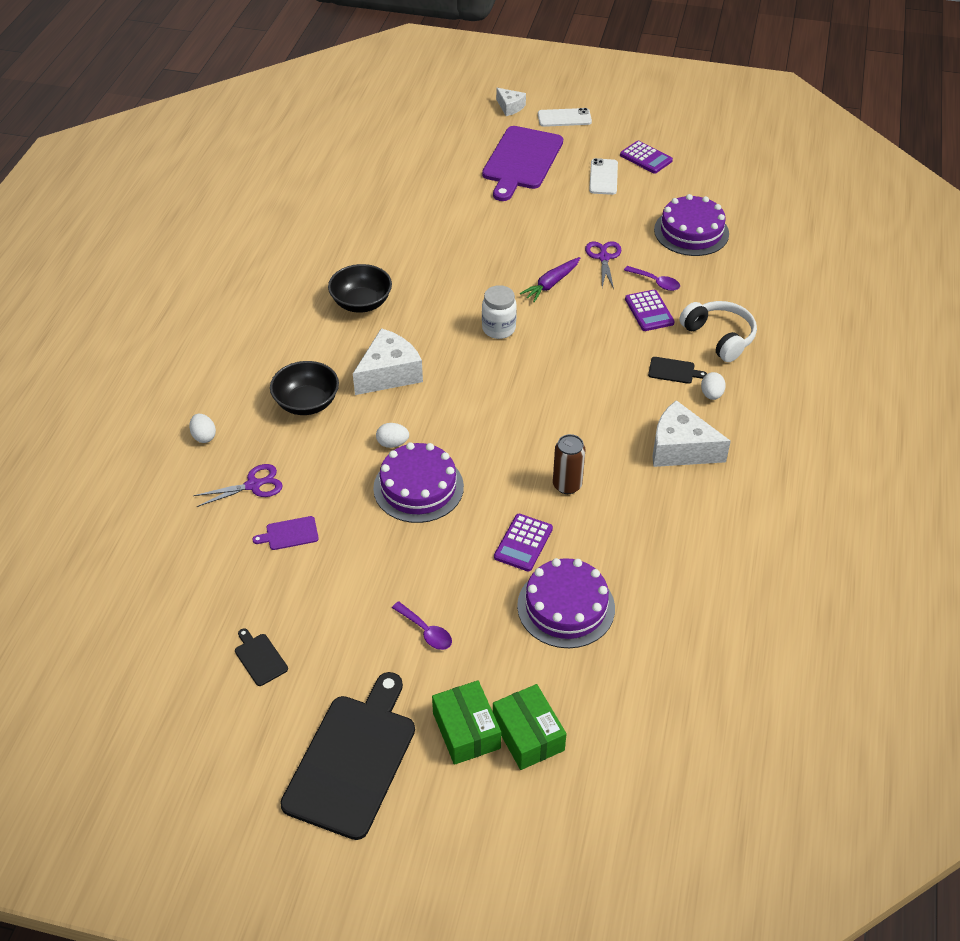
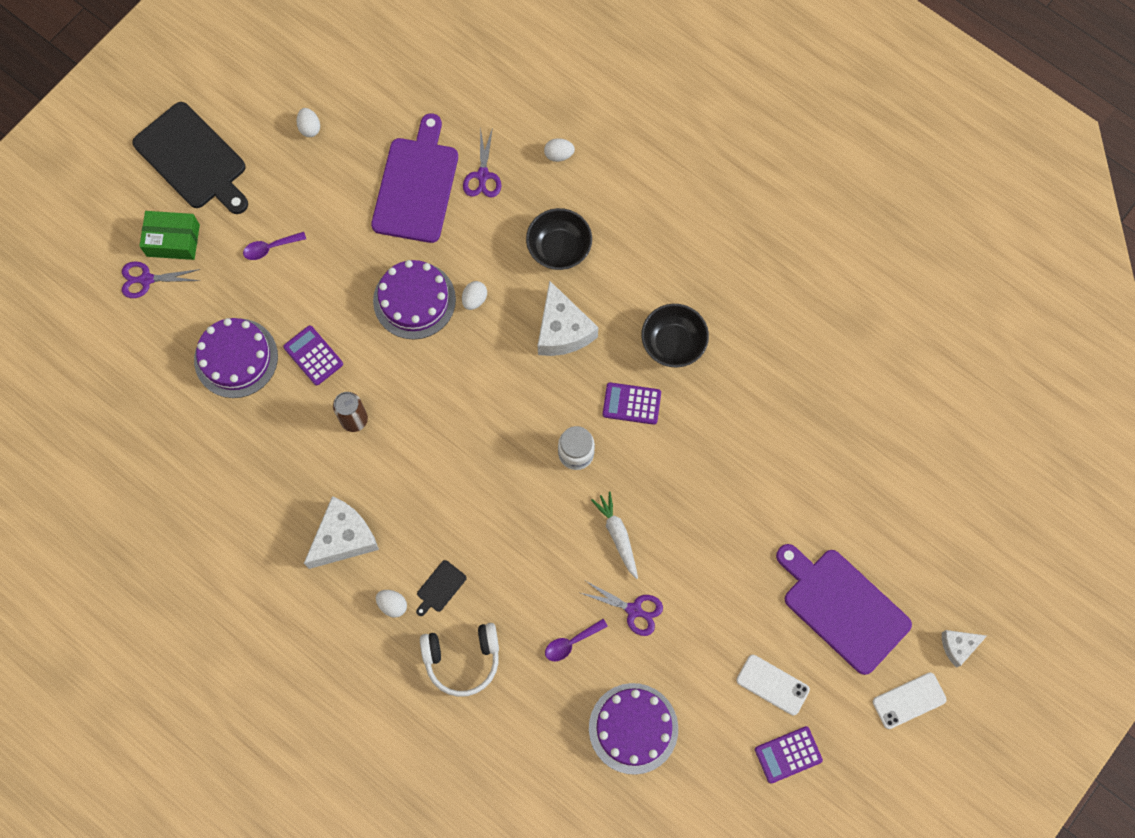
camera: 115 degrees right, 25 degrees up
black cutting board [235,629,288,686] -> white egg [296,108,320,137]
purple cutting board [252,516,319,550] -> purple cutting board [371,113,458,243], size x2.45
green box [493,684,566,770] -> purple scissors [122,261,201,298]
purple carrot [520,257,580,302] -> white carrot [591,492,638,579]
white phone [538,108,592,127] -> white phone turned 45 degrees clockwise [873,673,947,729]
purple calculator [625,290,675,331] -> purple calculator moved to [603,382,661,425]

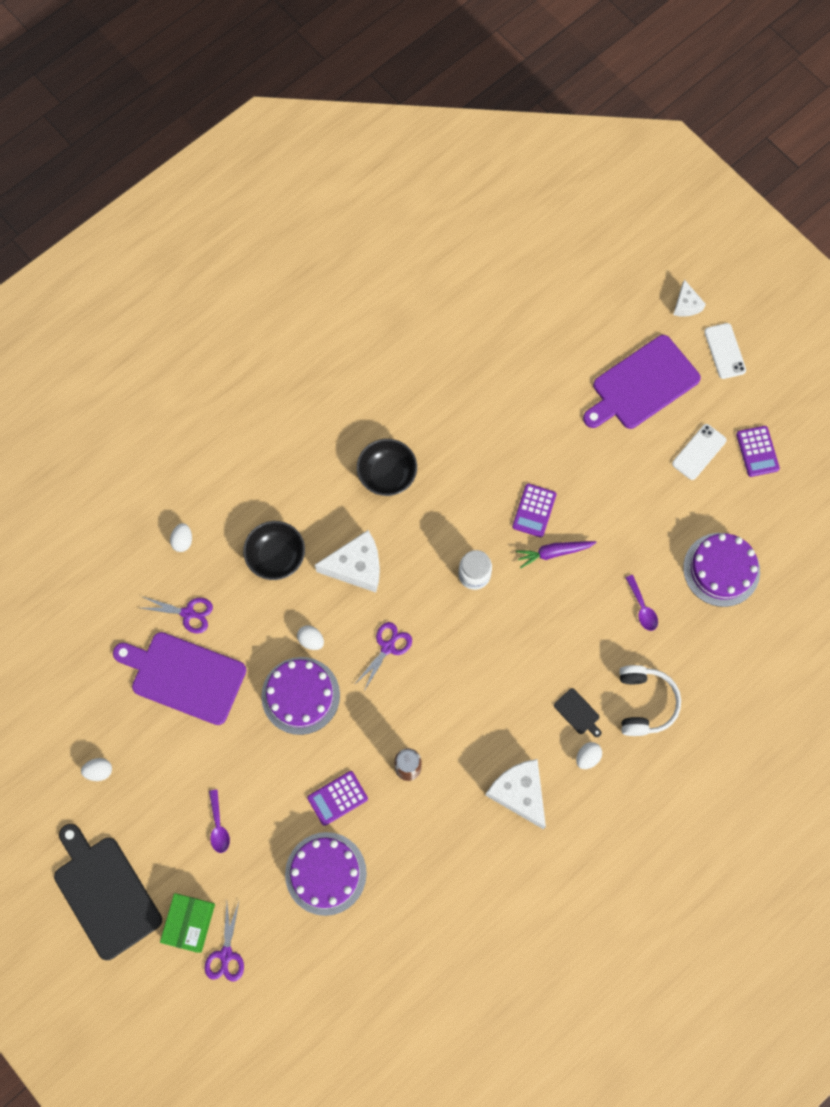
camera: 80 degrees left, 0 degrees up
black cutting board [132,102,248,214] -> black cutting board turned 90 degrees counterclockwise [54,824,162,960]
purple scissors [581,581,663,636] -> purple scissors moved to [354,622,412,691]
white carrot [591,492,638,579] -> purple carrot [516,541,597,568]
purple calculator [603,382,661,425] -> purple calculator moved to [512,484,556,537]

